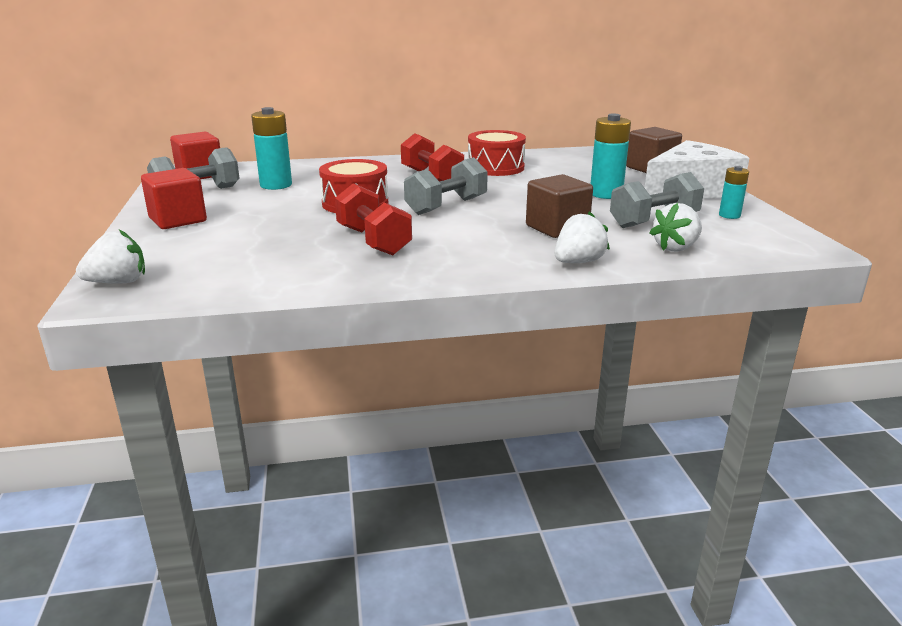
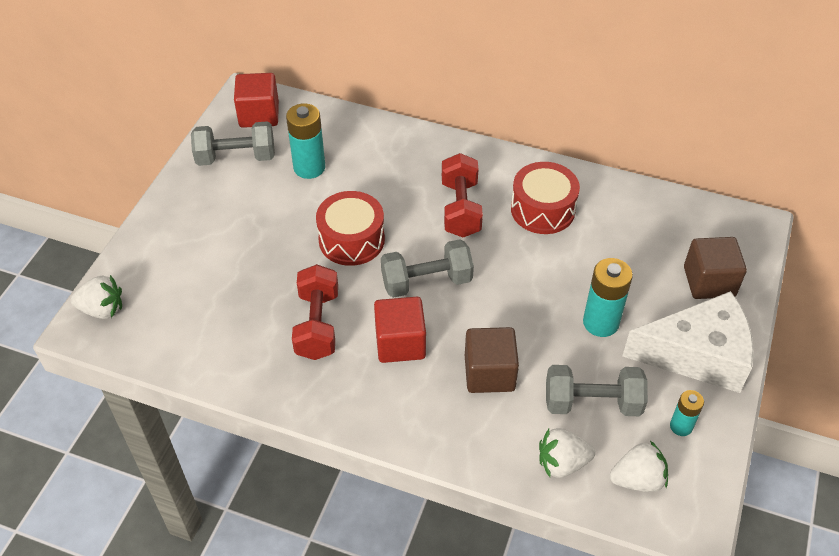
camera: 30 degrees right, 25 degrees up
red cube [141,168,207,229] -> red cube moved to [374,297,426,363]
white strawberry [555,211,610,263] -> white strawberry moved to [610,441,668,492]

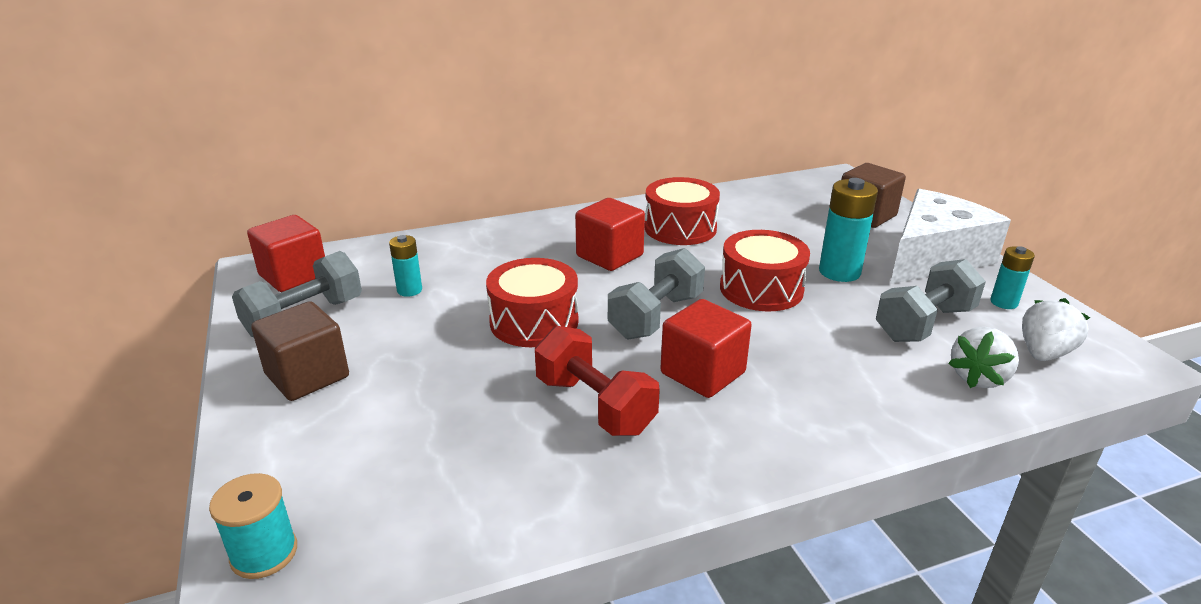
camera: 40 degrees left, 20 degrees down
white strawberry [71,275,122,319] -> turquoise spool [209,473,297,579]
turquoise battery [286,103,325,179] -> turquoise battery [389,235,422,297], size x0.59
red dumbbell [442,153,483,237] -> red cube [575,198,645,271]
brown cube [465,327,519,393] -> brown cube moved to [251,301,349,401]
none -> red drum [720,230,810,311]

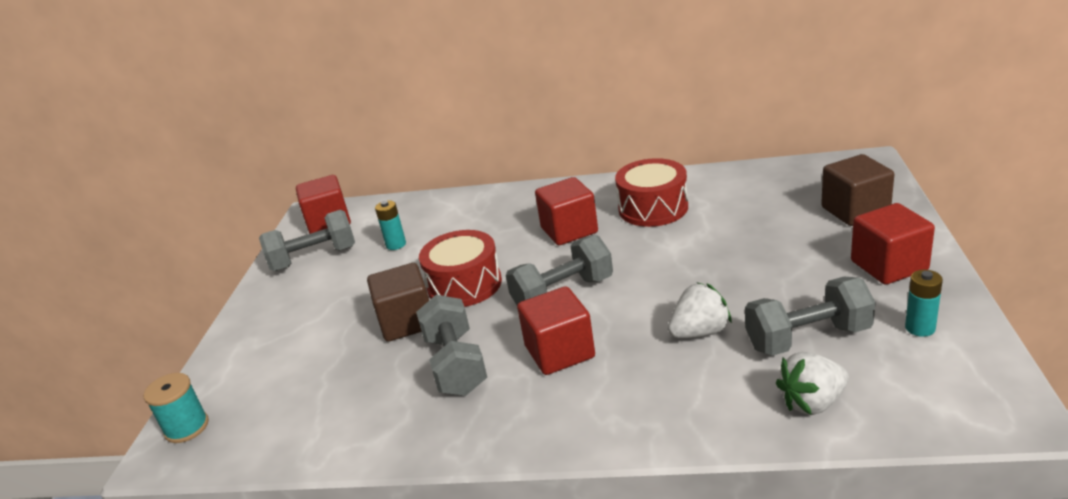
camera: 30 degrees right, 0 degrees up
brown cube [251,301,349,401] -> brown cube moved to [367,263,429,342]
red dumbbell [535,326,660,436] -> grey dumbbell [416,295,487,396]
red drum [720,230,810,311] -> none
turquoise battery [819,178,878,282] -> none
white cheese [890,189,1011,284] -> red cube [851,203,935,285]
white strawberry [1022,298,1090,361] -> white strawberry moved to [668,282,732,338]

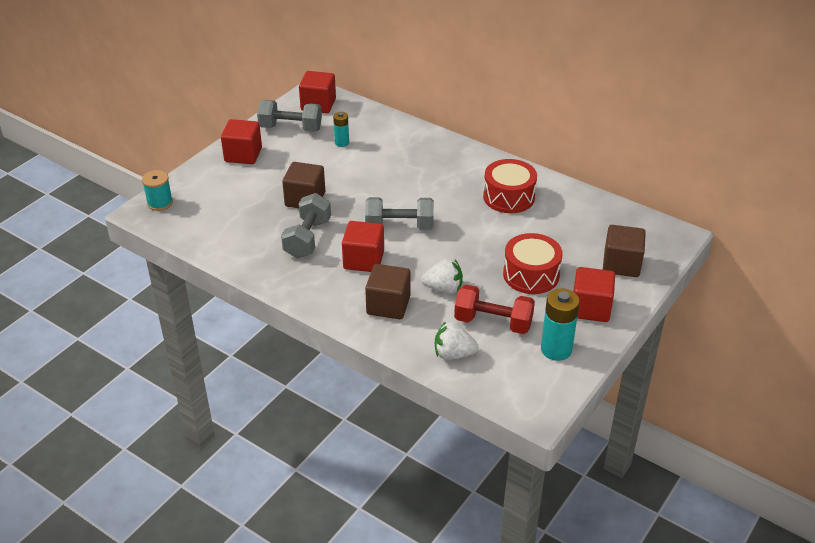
camera: 25 degrees right, 10 degrees up
red drum [419,230,502,307] -> red drum moved to [503,233,563,294]
red cube [535,177,598,245] -> red cube moved to [221,119,262,164]
grey dumbbell [745,277,876,356] -> red dumbbell [454,285,535,334]
turquoise battery [905,270,943,337] -> turquoise battery [541,288,580,361], size x1.71
none -> brown cube [365,264,411,319]

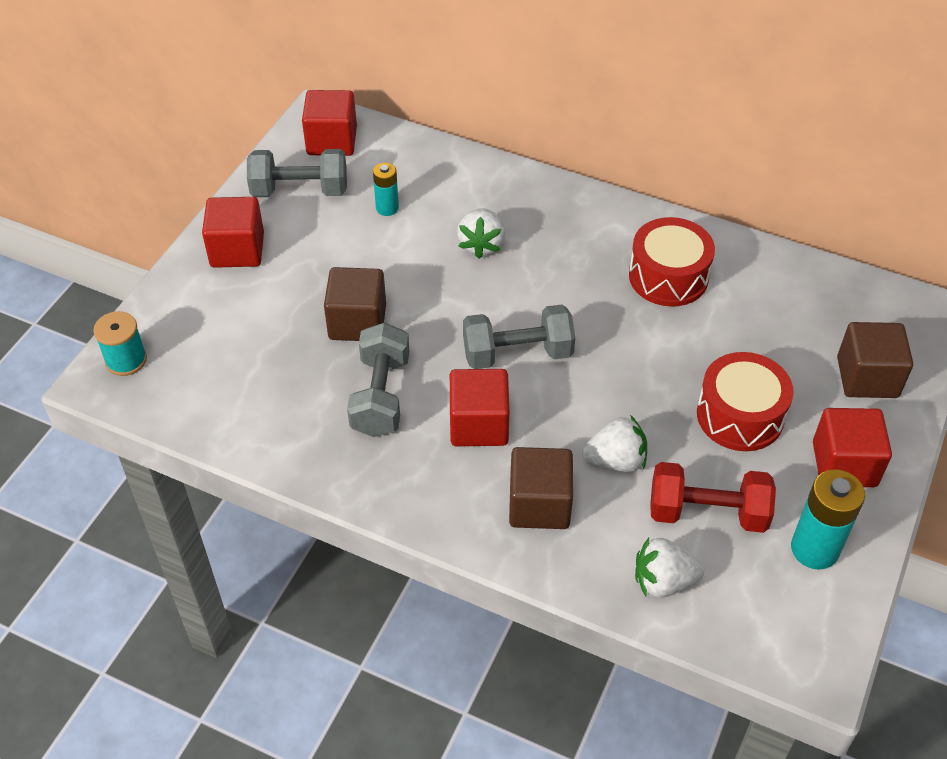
camera: 10 degrees left, 10 degrees up
none -> white strawberry [457,208,505,259]

